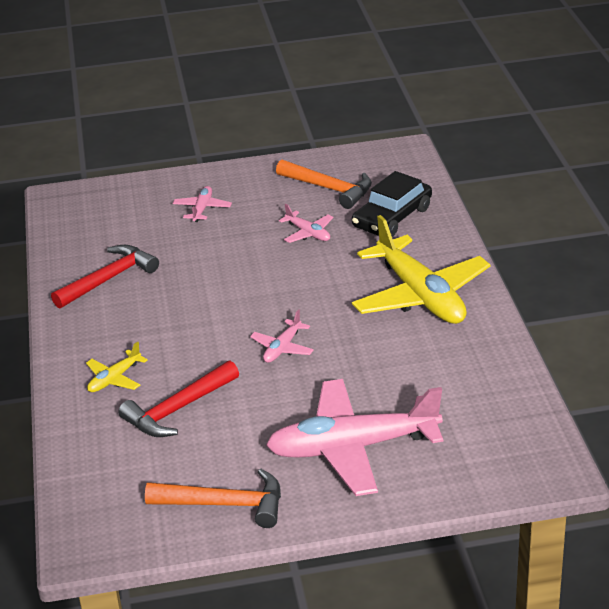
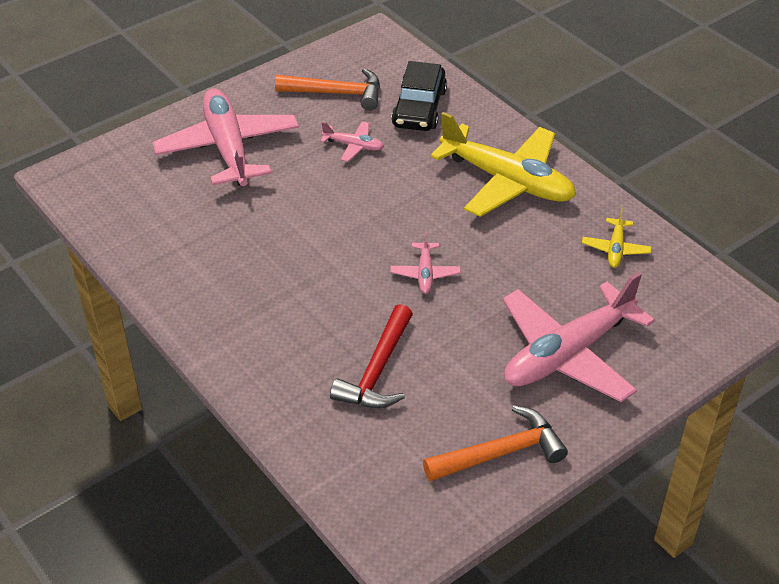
camera: 30 degrees left, 10 degrees up
red hammer [51,245,159,309] -> none
yellow plane [86,341,148,392] -> yellow plane moved to [582,207,652,268]
pink plane [173,186,232,222] -> pink plane [152,89,299,186], size x2.29

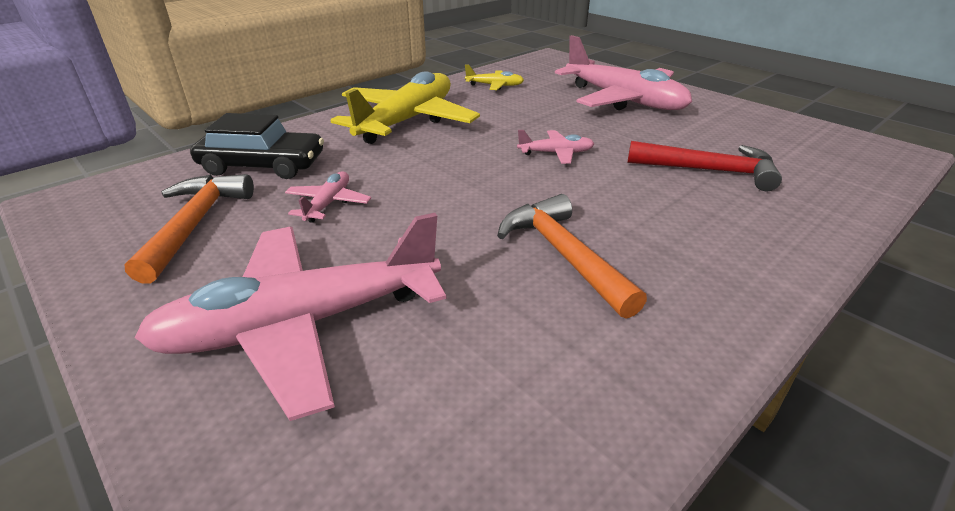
camera: 95 degrees left, 10 degrees down
orange hammer [423,405,568,482] -> orange hammer moved to [497,194,647,319]

